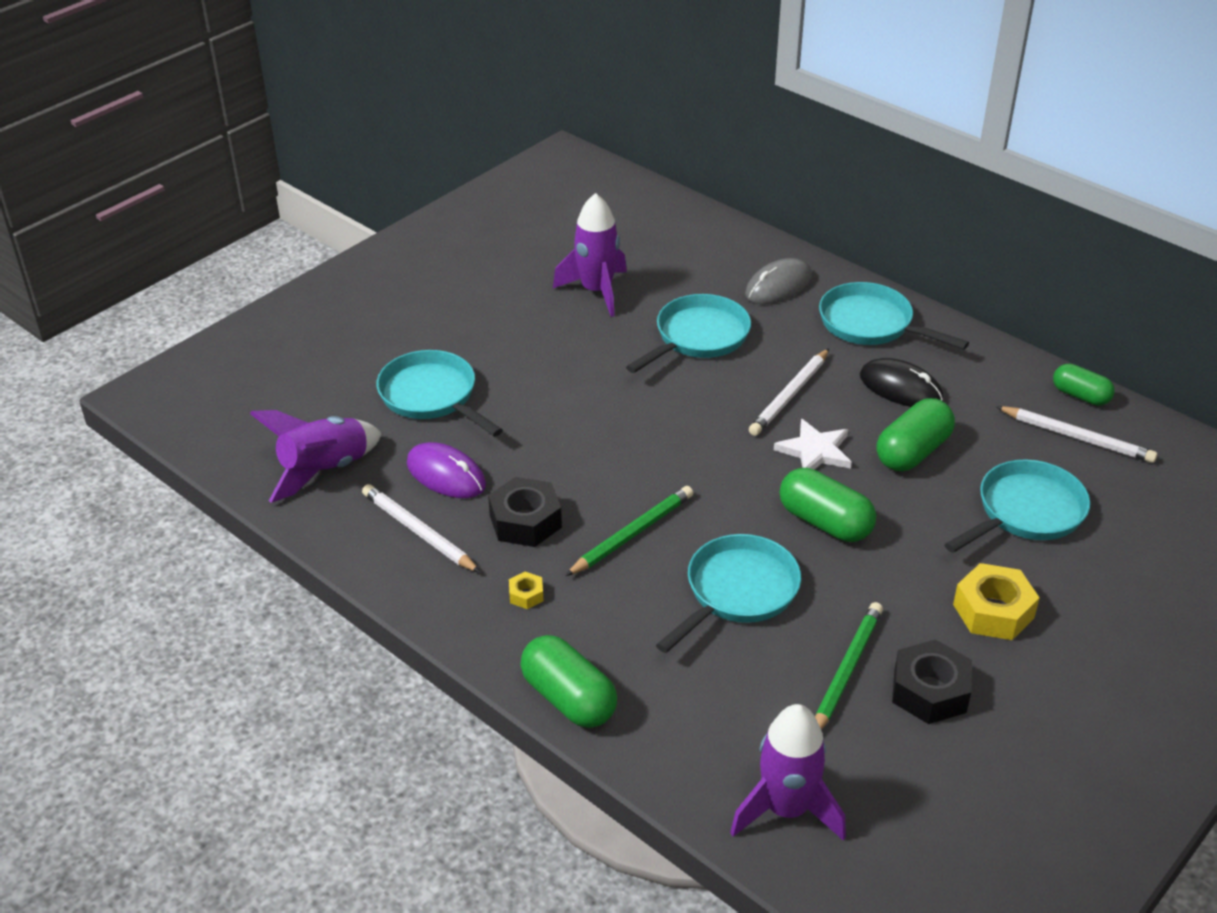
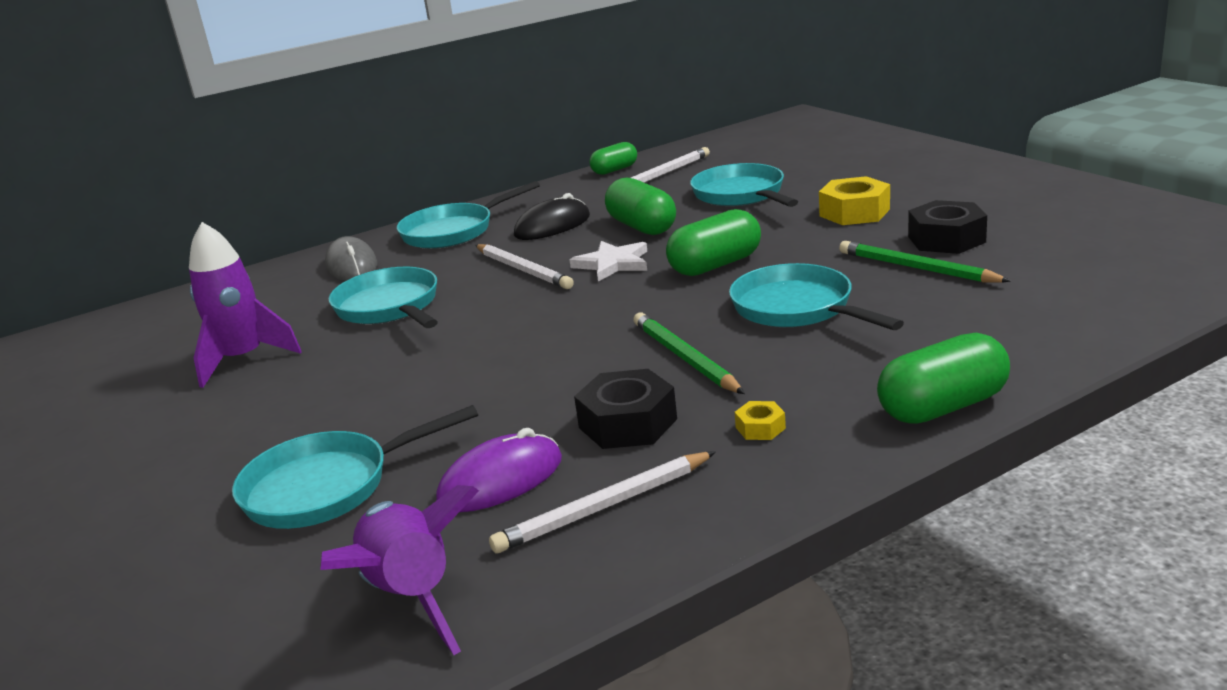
camera: 70 degrees left, 15 degrees down
purple rocket [730,704,846,841] -> none

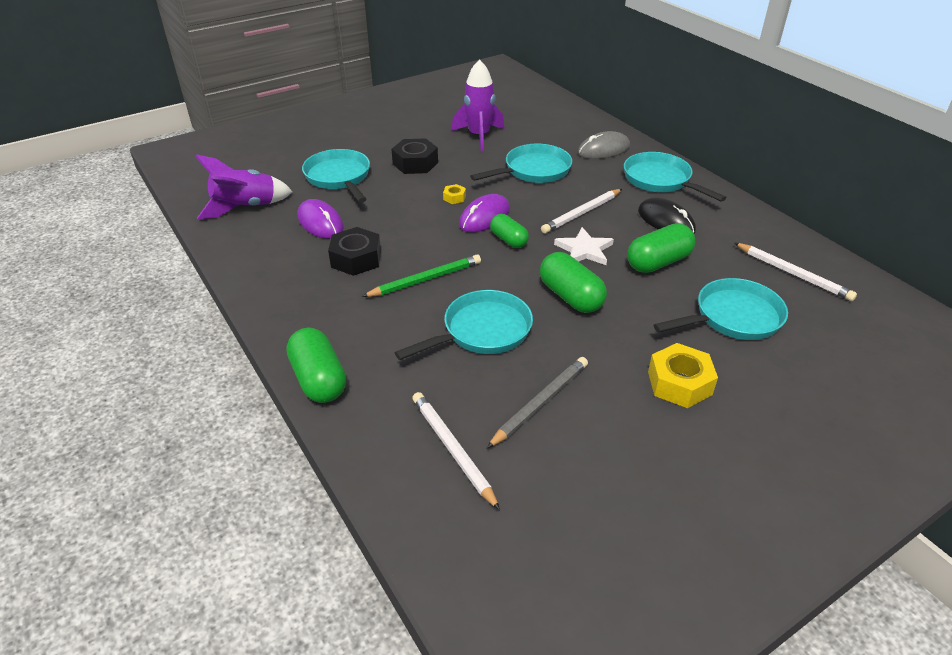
camera: 85 degrees right, 15 degrees up
white pencil [489,451,716,553] -> white pencil moved to [412,392,500,510]
green capsule [589,142,637,175] -> green capsule moved to [490,214,529,248]
yellow nut [735,401,786,440] -> yellow nut moved to [443,184,466,204]
green pencil [839,241,1011,283] -> grey pencil [487,357,588,448]
black nut [908,200,987,254] -> black nut moved to [391,138,438,174]
none -> purple mouse [459,194,510,232]

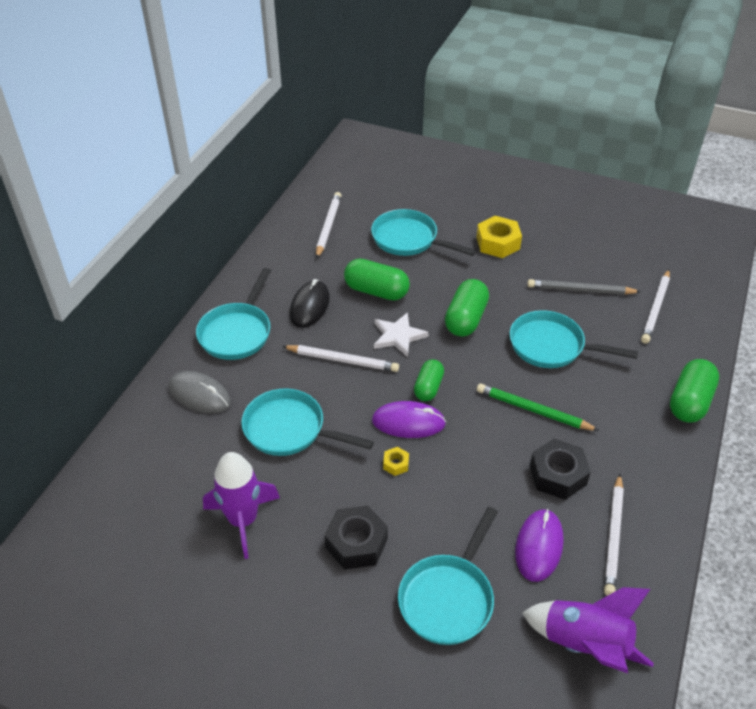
camera: 125 degrees left, 5 degrees up
none -> white pencil [604,474,624,596]

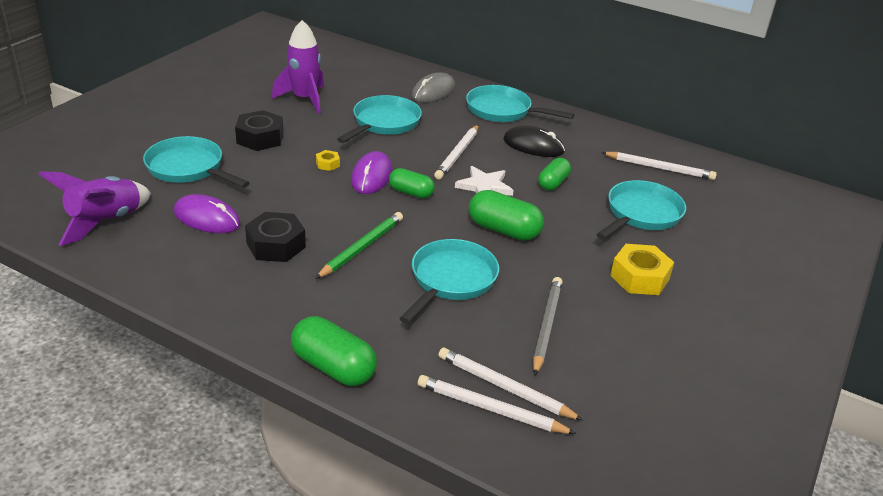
camera: 95 degrees right, 10 degrees down
green capsule [344,259,410,301] -> green capsule [538,158,571,191], size x0.65
white pencil [604,474,624,596] -> white pencil moved to [418,375,576,434]

